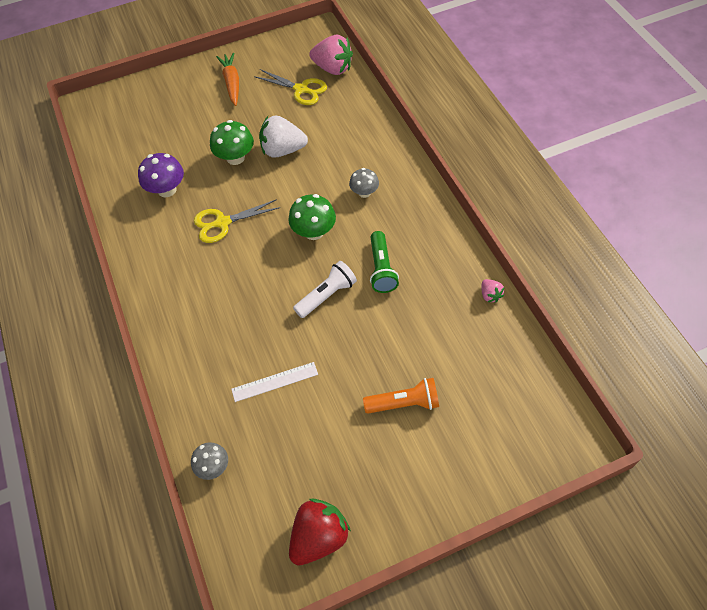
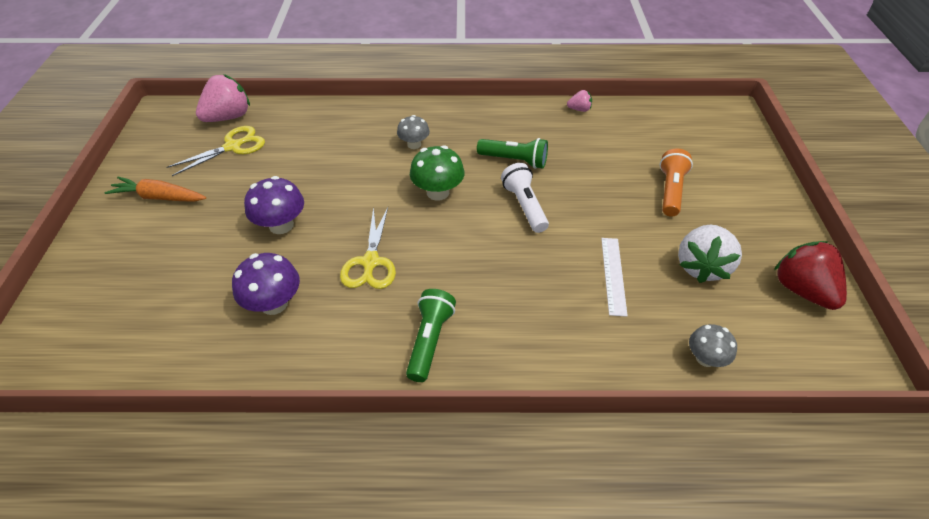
camera: 70 degrees left, 10 degrees down
green mushroom [210,120,254,165] -> purple mushroom [244,176,304,234]
white strawberry [259,115,308,158] -> white strawberry moved to [678,225,742,283]
none -> green flashlight [406,289,456,382]

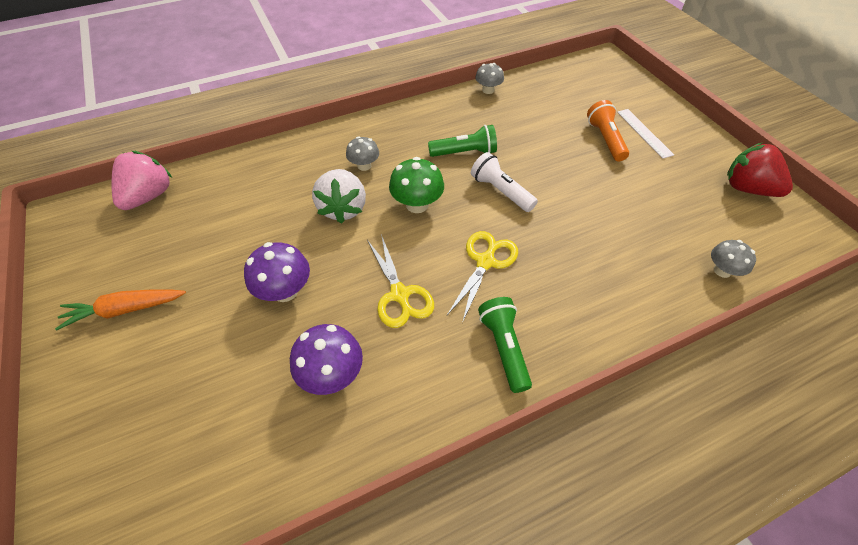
camera: 25 degrees left, 5 degrees up
yellow scissors [167,126,265,176] -> yellow scissors moved to [447,231,518,323]
pink strawberry [567,90,592,112] -> grey mushroom [475,63,504,94]
white ruler [601,238,628,317] -> white ruler moved to [617,109,674,159]
white strawberry [678,225,742,283] -> white strawberry moved to [312,169,366,224]

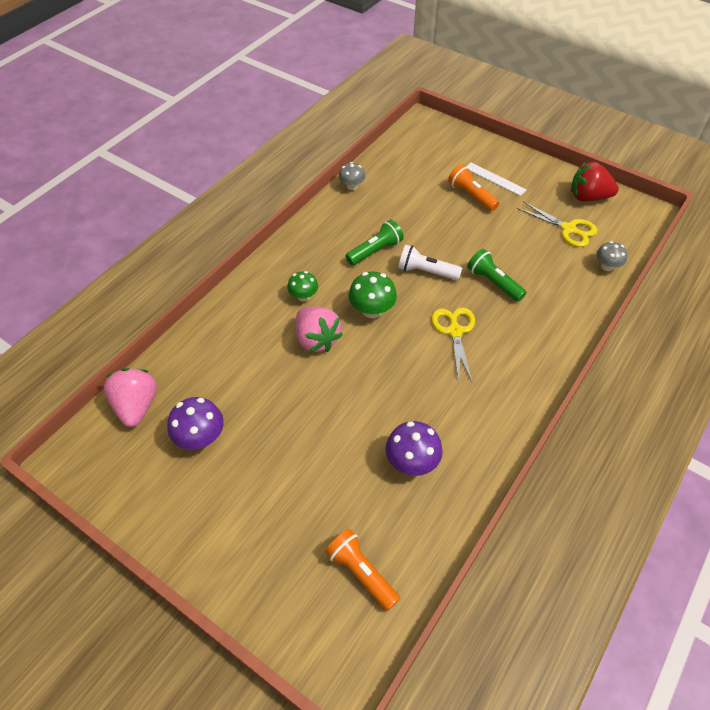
camera: 30 degrees left, 0 degrees up
orange carrot [55,290,186,330] -> none
purple mushroom [244,242,310,302] -> purple mushroom moved to [167,397,224,450]
white strawberry [312,169,366,224] -> pink strawberry [296,307,343,352]
grey mushroom [346,136,379,171] -> green mushroom [287,271,318,302]
yellow scissors [367,234,434,328] -> yellow scissors moved to [517,201,597,247]
green flashlight [478,297,532,393] -> green flashlight moved to [467,249,526,302]
none -> orange flashlight [325,529,400,611]

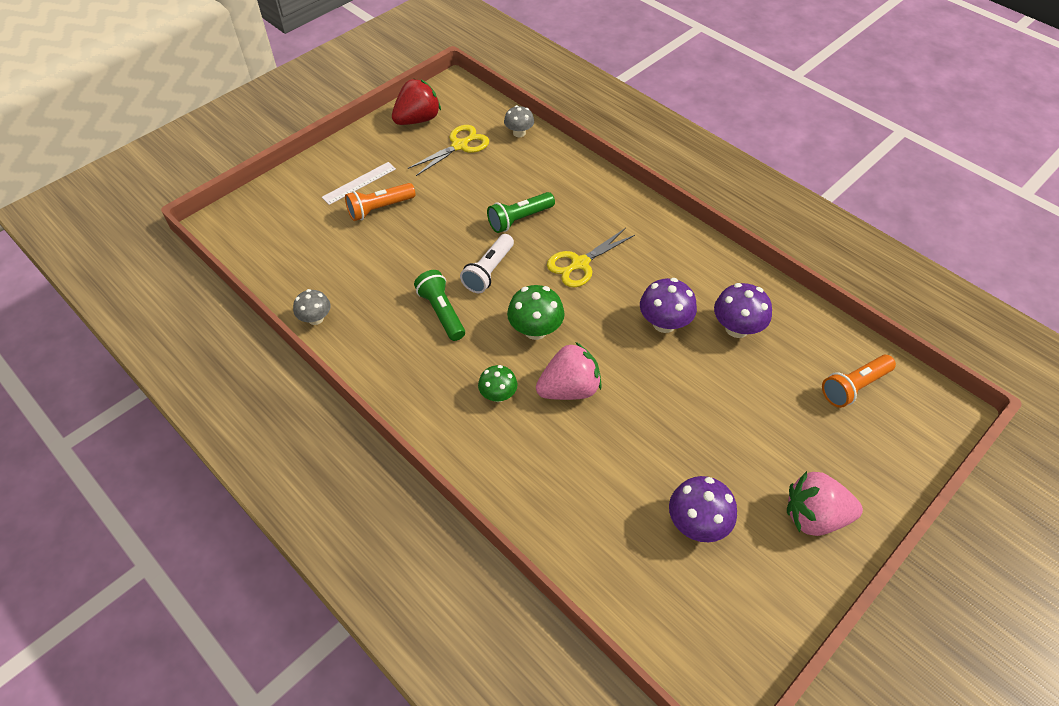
camera: 80 degrees left, 0 degrees up
pink strawberry [104,368,157,427] -> pink strawberry moved to [787,471,863,536]
yellow scissors [431,308,475,383] -> yellow scissors turned 45 degrees counterclockwise [547,228,635,287]
red strawberry [571,161,619,202] -> red strawberry turned 150 degrees counterclockwise [392,79,441,125]
none -> purple mushroom [640,278,697,333]

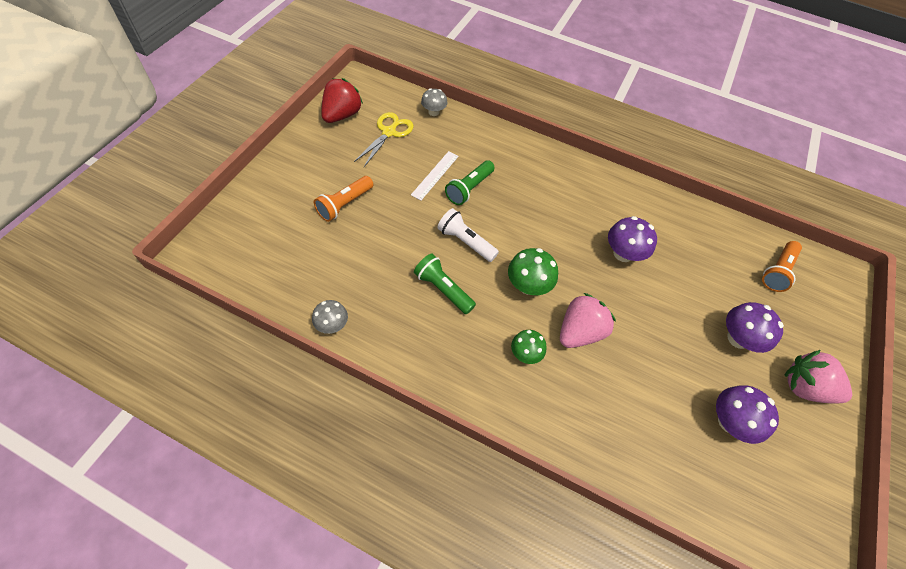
camera: 25 degrees left, 5 degrees up
white ruler [322,162,396,205] -> white ruler moved to [411,151,459,201]
white flashlight [460,234,514,293] -> white flashlight turned 120 degrees clockwise [437,208,499,262]
yellow scissors [547,228,635,287] -> none
purple mushroom [714,283,772,338] -> purple mushroom moved to [726,302,784,353]
pink strawberry [787,471,863,536] -> pink strawberry turned 45 degrees clockwise [784,350,852,403]

